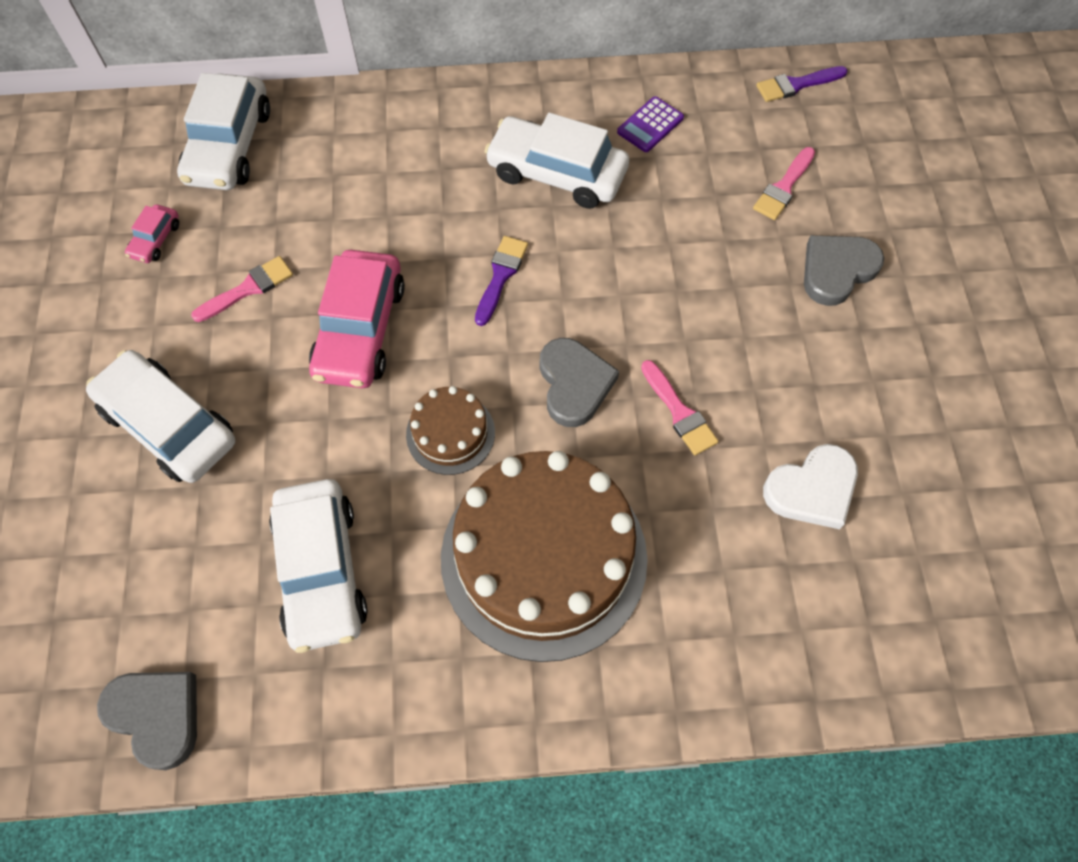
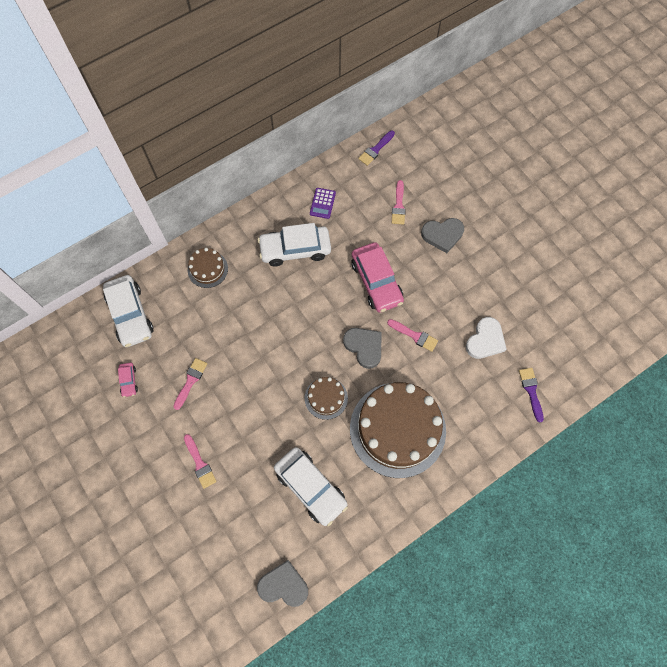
camera: 30 degrees left, 5 degrees up
white car [86,350,235,483] -> pink brush [184,434,217,489]
pink car [309,250,405,388] -> pink car moved to [351,242,404,312]
purple brush [475,236,528,326] -> purple brush moved to [519,368,544,422]
grey heart [804,235,884,306] -> grey heart turned 120 degrees counterclockwise [421,218,464,253]
none -> brown cake [188,248,228,288]

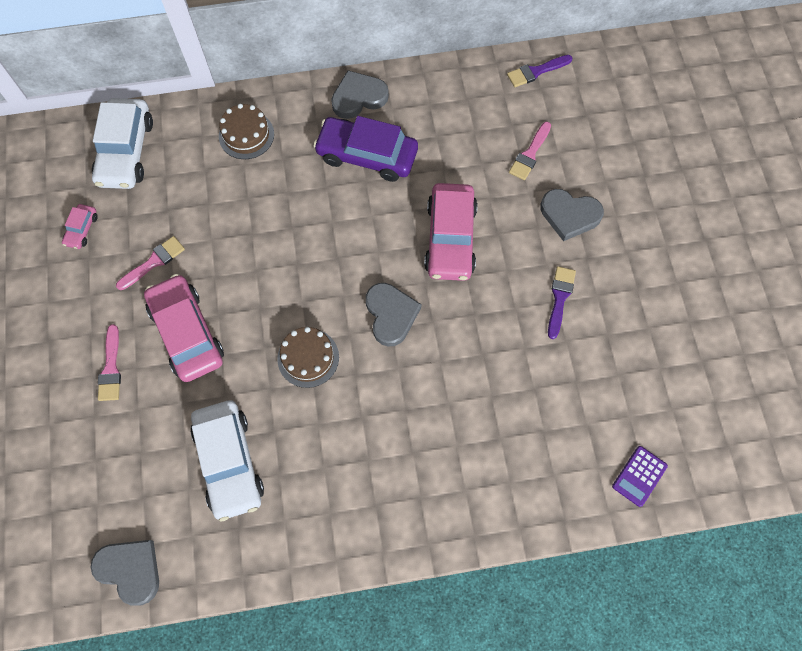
camera: 25 degrees right, 0 degrees up
white car [258,223,331,267] -> purple car [313,116,418,182]
purple calculator [310,188,336,219] -> purple calculator moved to [612,446,668,507]
brown cake [350,382,446,478] -> none
pink brush [387,319,438,352] -> none
white heart [466,317,507,359] -> none
purple brush [519,368,544,422] -> purple brush moved to [548,266,576,339]
none -> pink car [144,274,224,382]
none -> grey heart [331,70,389,119]

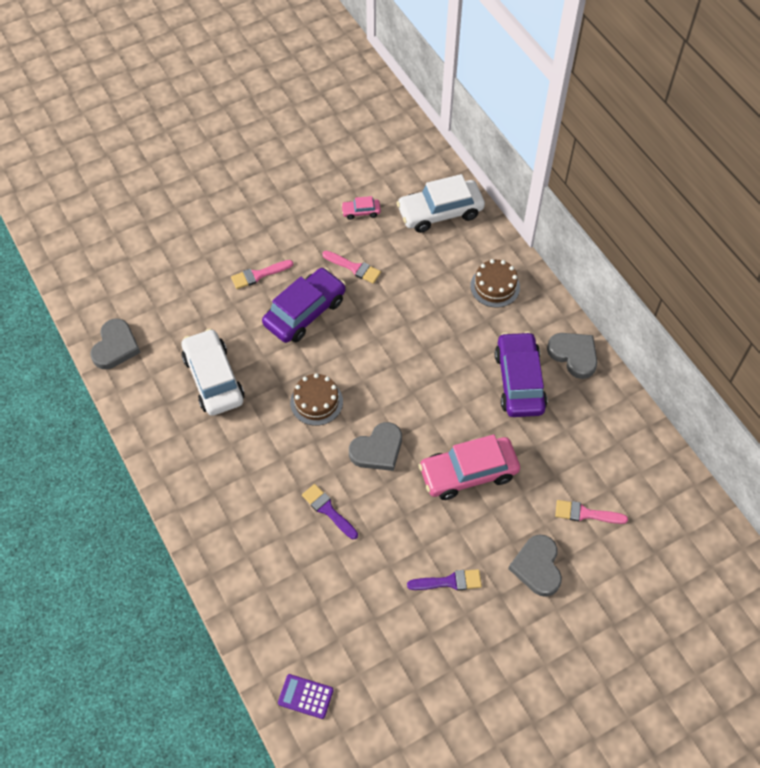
camera: 70 degrees right, 10 degrees down
pink car [144,274,224,382] -> purple car [262,268,346,343]
white car [191,401,264,522] -> white car turned 105 degrees clockwise [182,328,244,416]
purple brush [507,55,572,87] -> purple brush moved to [302,484,358,539]

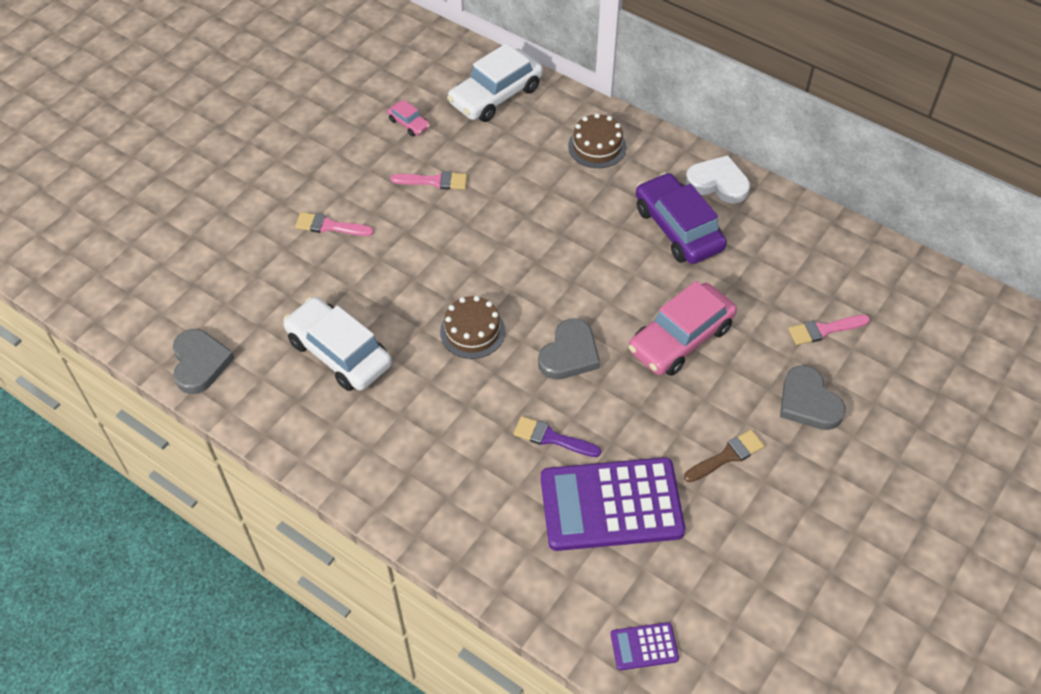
camera: 25 degrees left, 5 degrees down
pink brush [231,260,293,289] -> pink brush turned 60 degrees clockwise [295,212,374,236]
purple car [262,268,346,343] -> none
pink car [341,196,381,220] -> pink car turned 105 degrees counterclockwise [387,100,430,136]
purple brush [407,569,482,591] -> brown brush [684,430,765,482]
grey heart [547,333,597,379] -> white heart [685,155,750,203]
none -> purple calculator [541,457,685,551]

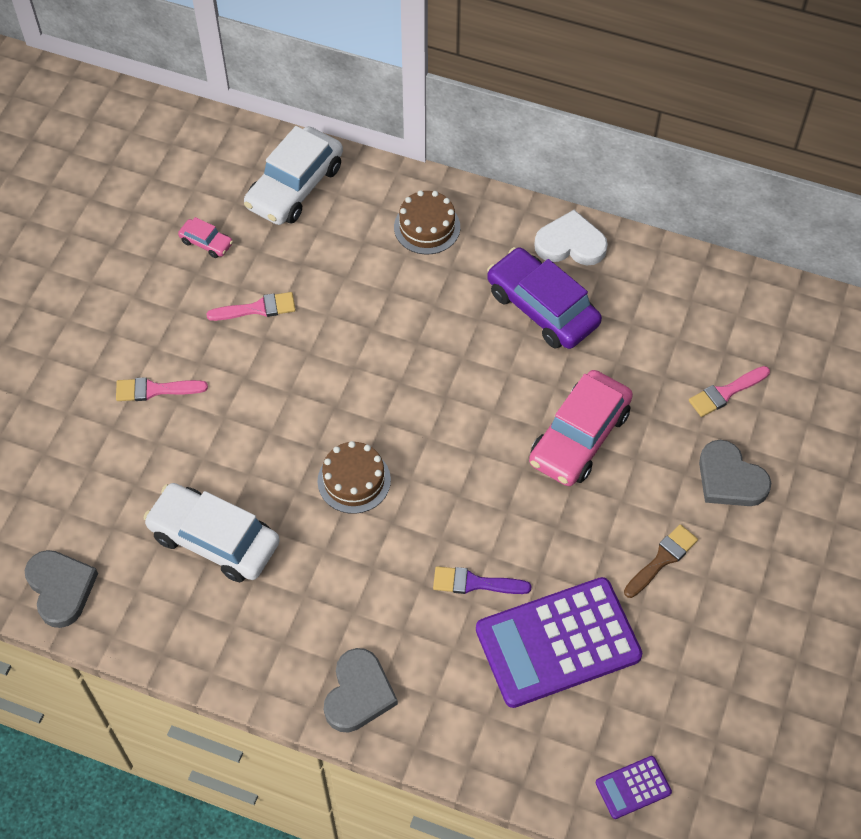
camera: 15 degrees left, 5 degrees up
grey heart [538,319,600,380] -> grey heart moved to [324,648,398,733]

